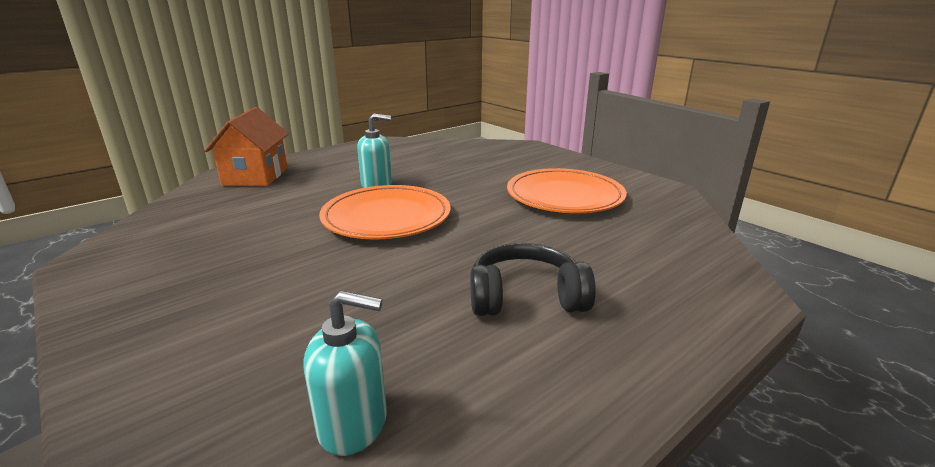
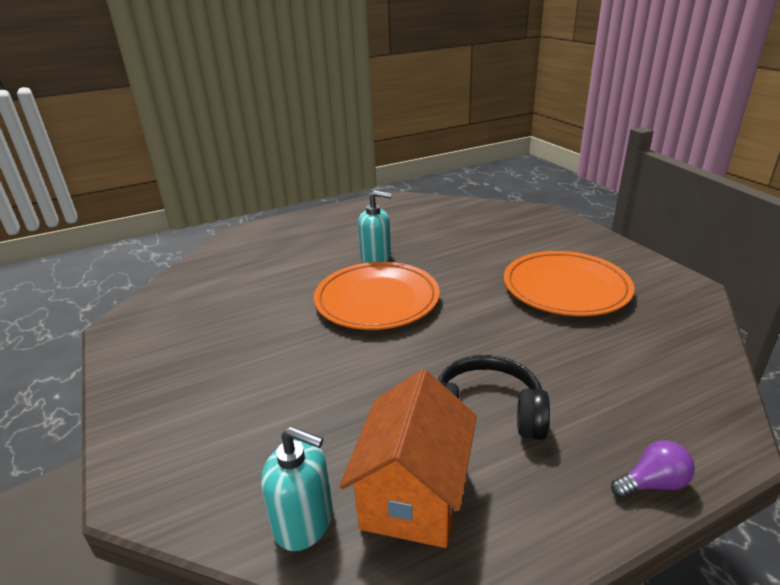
camera: 15 degrees right, 5 degrees up
orange house [205,107,289,186] -> orange house moved to [340,369,477,548]
none -> purple light bulb [611,440,695,498]

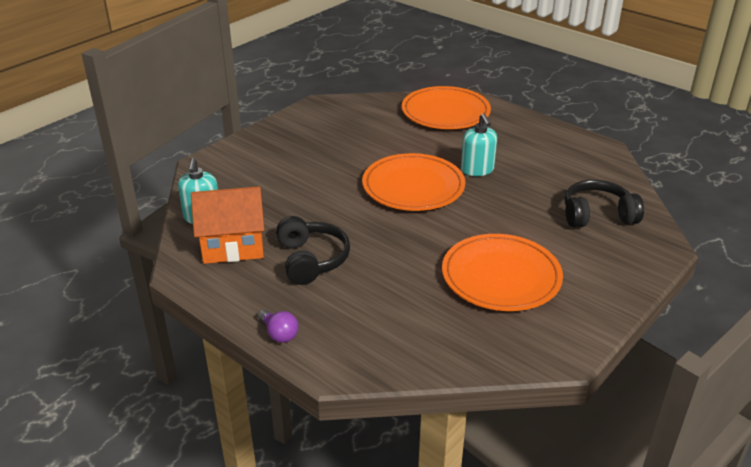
camera: 65 degrees right, 5 degrees up
none -> orange plate [402,86,491,129]
none -> black headphones [565,180,644,228]

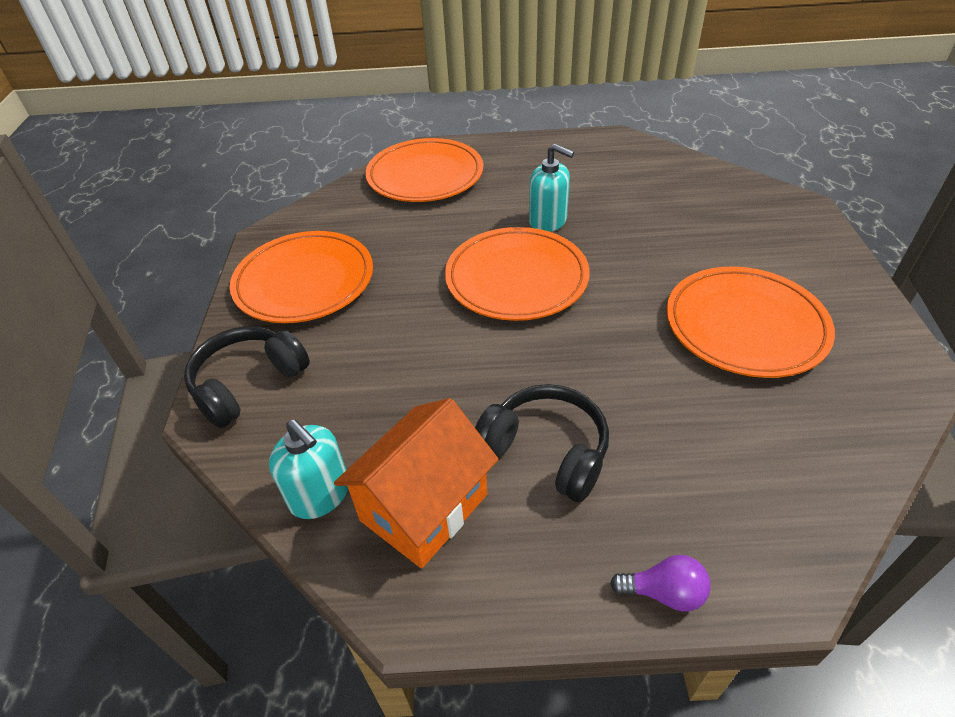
camera: 40 degrees left, 10 degrees up
black headphones [565,180,644,228] -> black headphones moved to [184,326,310,428]
none -> orange plate [230,231,373,323]

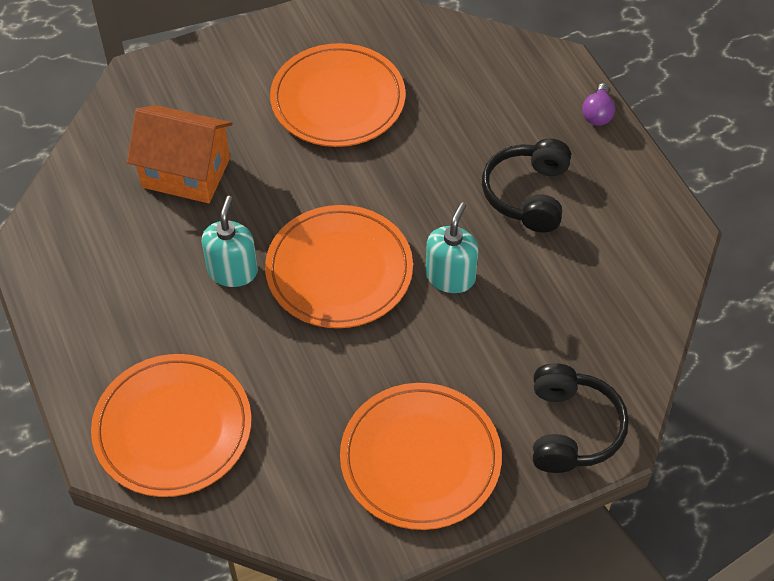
camera: 115 degrees left, 10 degrees up
black headphones [184,326,310,428] -> black headphones turned 105 degrees counterclockwise [533,363,629,473]
turquoise soap dispenser [269,420,348,519] -> turquoise soap dispenser moved to [426,202,479,293]
orange house [334,398,499,569] -> orange house moved to [127,105,232,203]
purple light bulb [610,555,711,612] -> purple light bulb turned 150 degrees counterclockwise [582,83,615,126]

